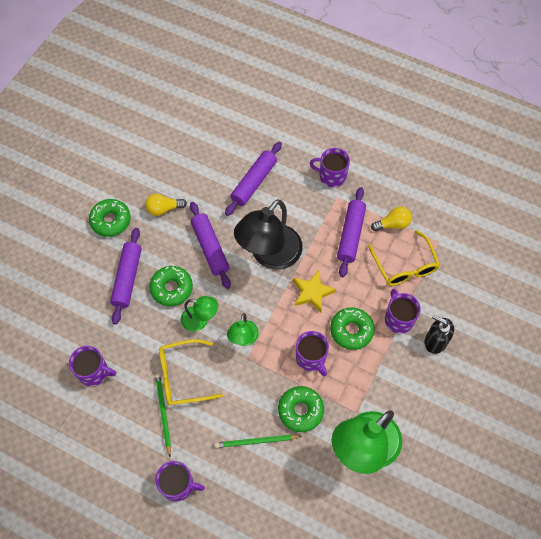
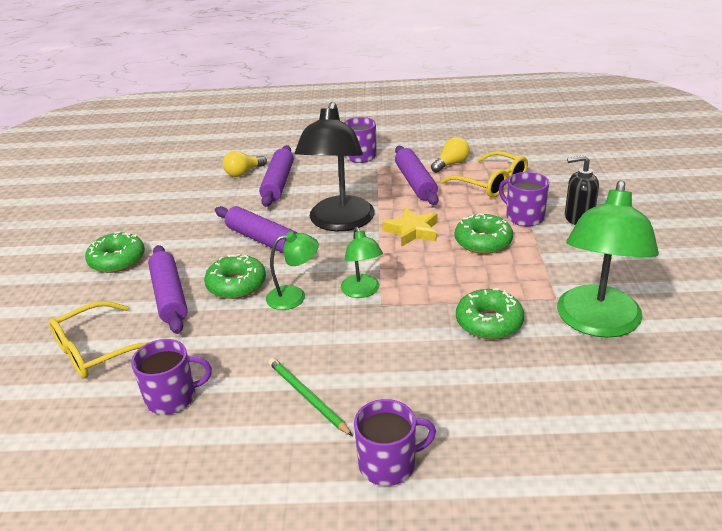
camera: 25 degrees left, 30 degrees down
yellow light bulb [145,194,187,216] -> yellow light bulb moved to [223,151,267,177]
yellow glasses [159,339,223,406] -> yellow glasses moved to [49,301,147,379]
green pencil [215,435,301,448] -> none
purple mug [296,331,329,376] -> none

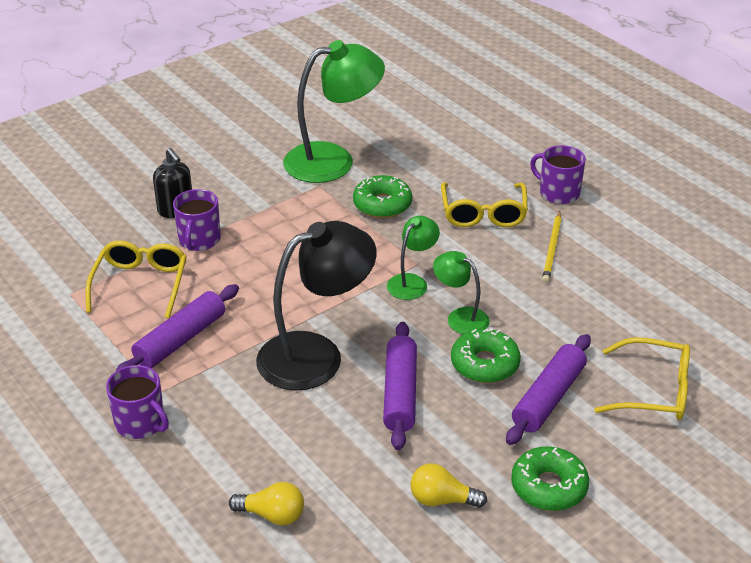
camera: 130 degrees left, 5 degrees up
purple mug [131,339,212,414] -> none
purple rolling pin [259,145,294,207] -> none
green pencil [269,358,353,436] -> yellow pencil [542,211,562,283]
yellow star [382,207,437,247] -> none
yellow light bulb [431,137,470,173] -> yellow light bulb moved to [410,463,487,508]
green donut [455,213,513,254] -> none
none -> yellow glasses [441,182,528,227]

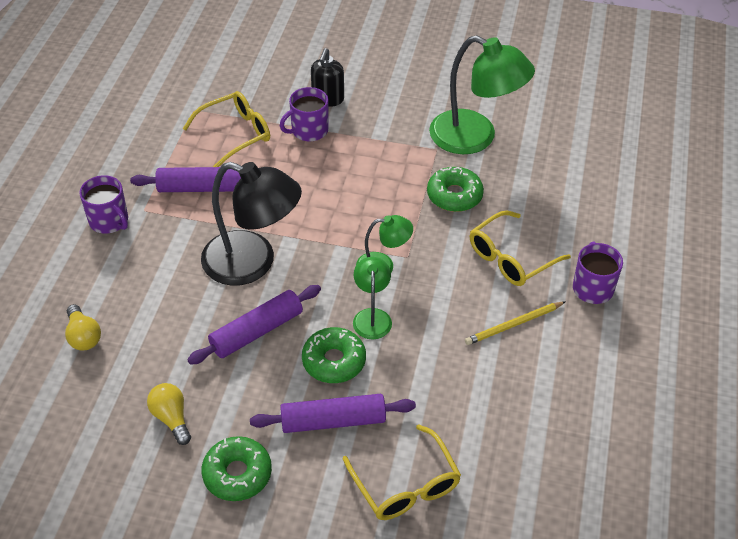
camera: 50 degrees right, 10 degrees up
purple mug [106,365,169,439] -> purple mug turned 45 degrees counterclockwise [80,175,128,234]

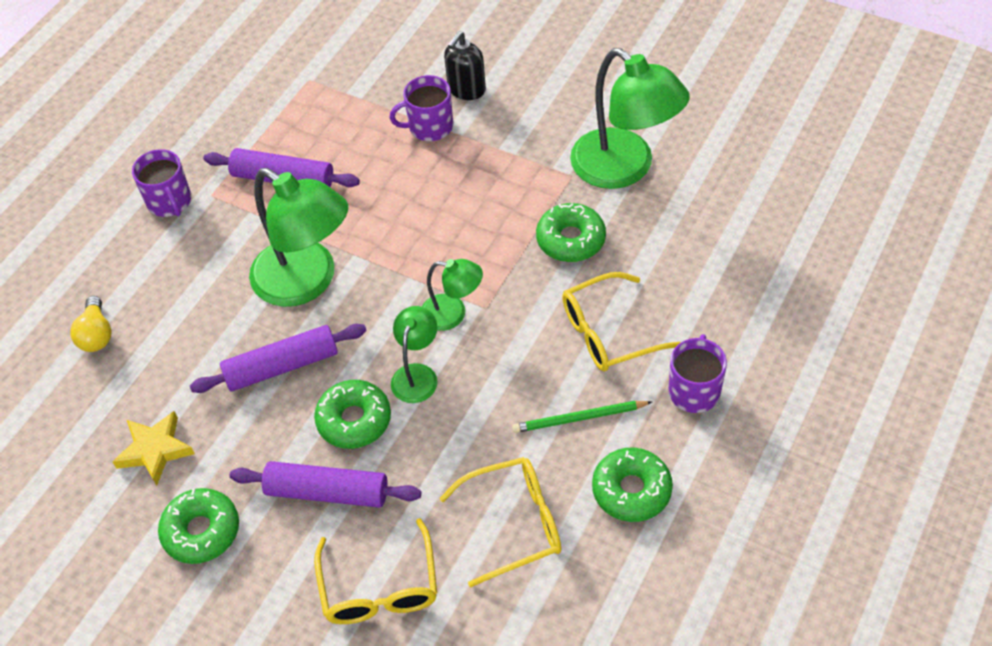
camera: 20 degrees right, 5 degrees up
yellow light bulb [147,383,191,445] -> yellow star [112,411,195,486]
yellow glasses [183,91,270,167] -> yellow glasses moved to [439,457,561,587]
black lamp [201,162,302,285] -> green lamp [249,168,348,307]
yellow pencil [465,301,566,345] -> green pencil [512,401,652,433]
none -> green donut [592,447,673,522]

